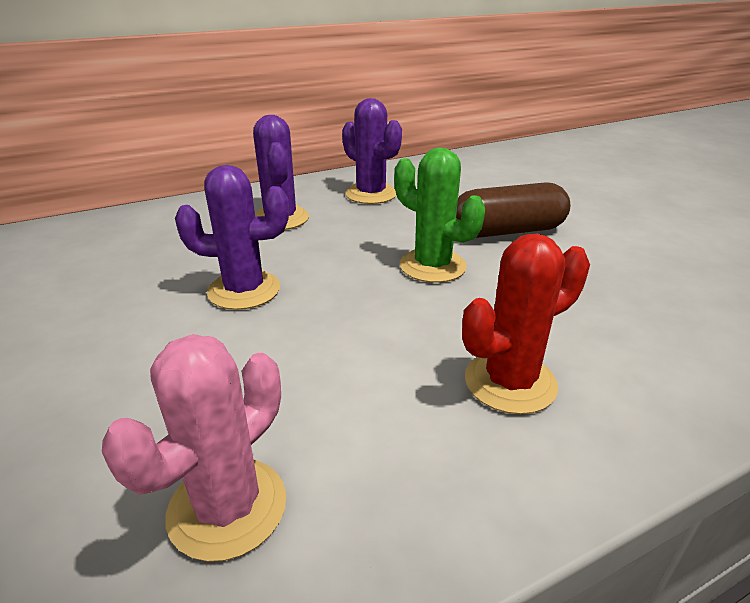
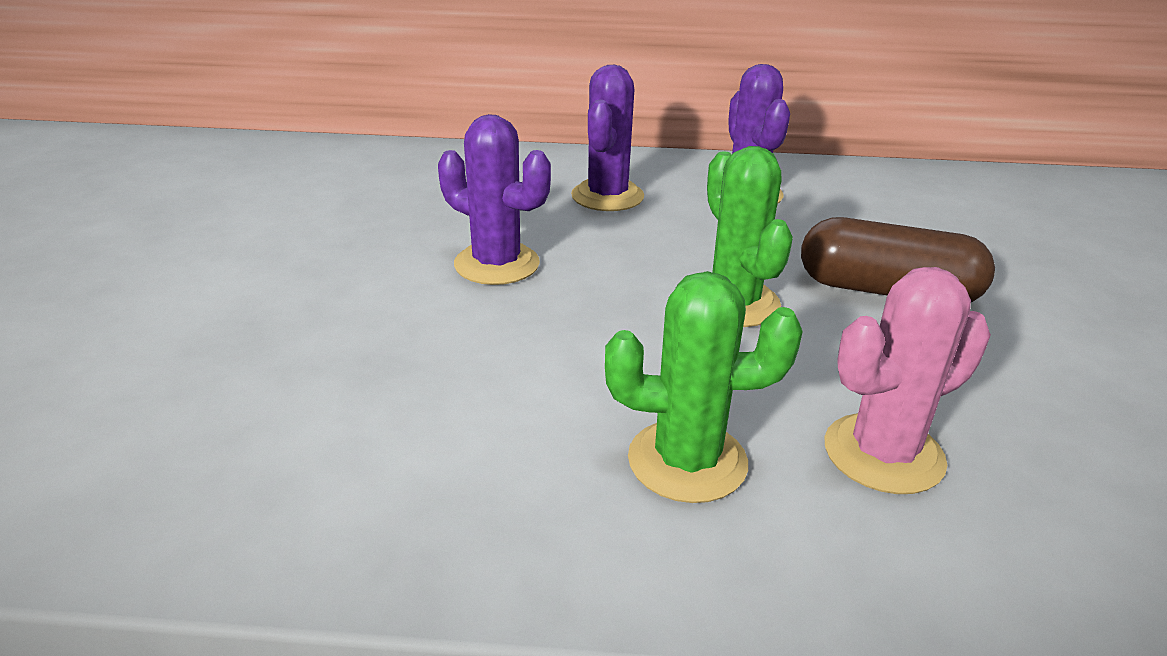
camera: 30 degrees right, 0 degrees up
pink cactus [102,334,286,562] -> pink cactus moved to [824,267,991,494]
red cactus [462,234,590,414] -> green cactus [605,271,803,503]

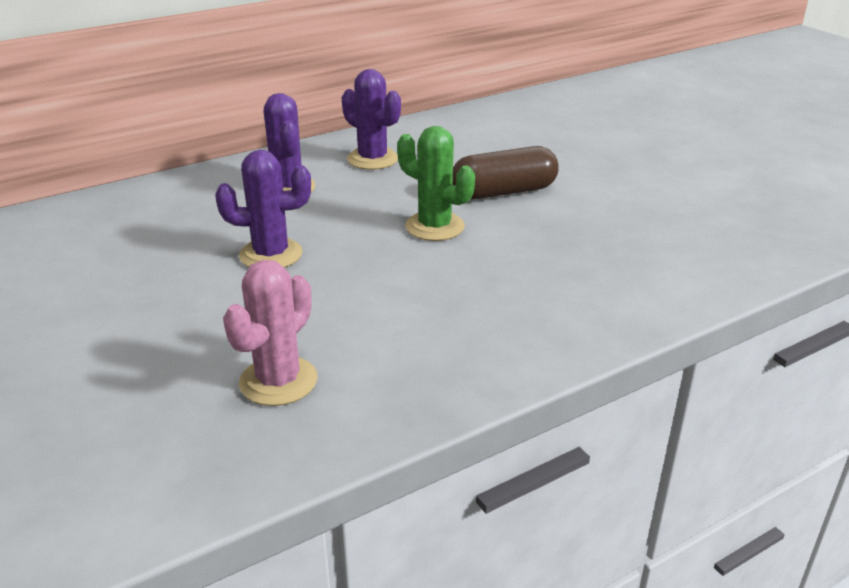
camera: 35 degrees left, 0 degrees up
green cactus [605,271,803,503] -> none
pink cactus [824,267,991,494] -> pink cactus moved to [223,260,318,406]

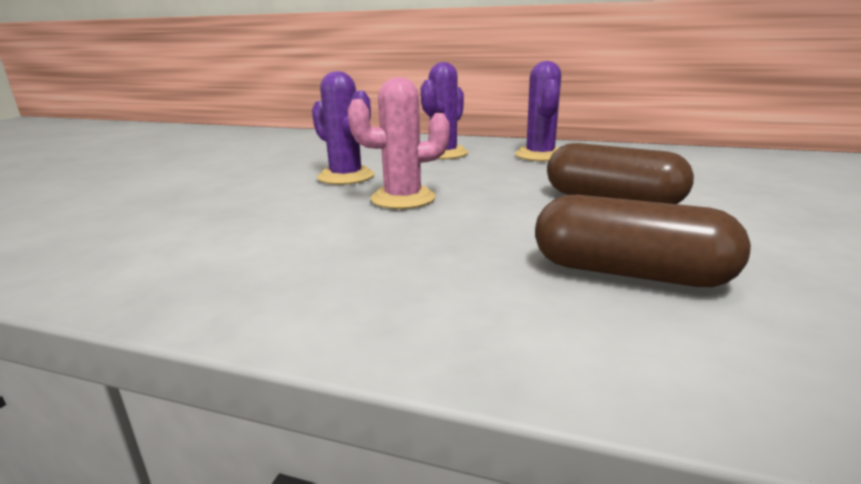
camera: 50 degrees right, 10 degrees down
pink cactus [223,260,318,406] -> pink cactus moved to [348,77,450,209]
green cactus [397,126,475,241] -> none
none -> brown capsule [535,195,751,287]

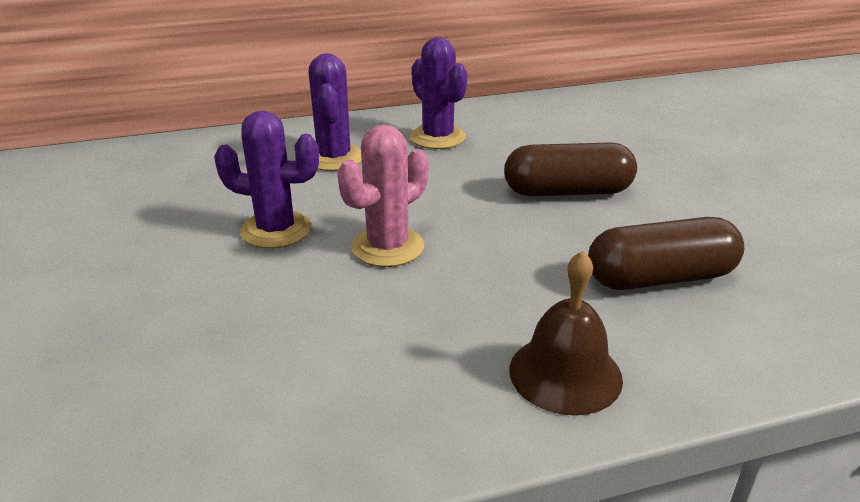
camera: 35 degrees left, 10 degrees up
none -> brown bell [509,251,623,416]

